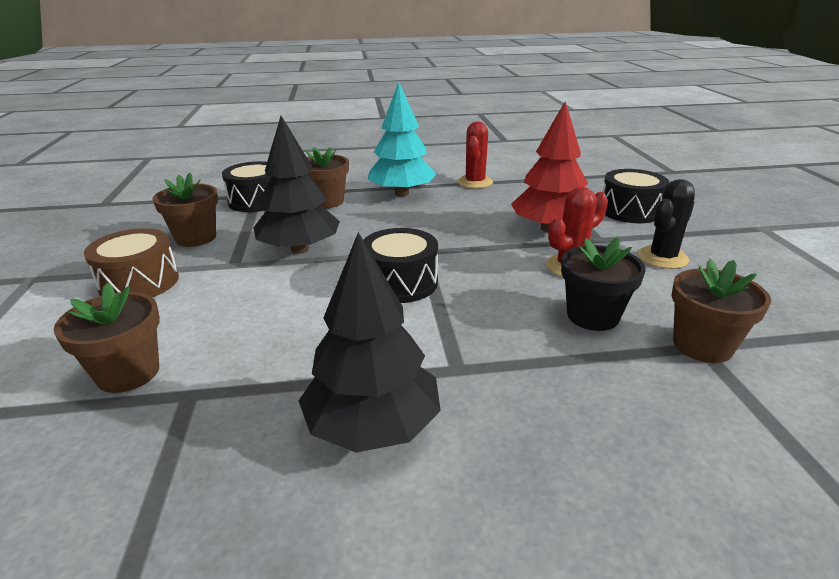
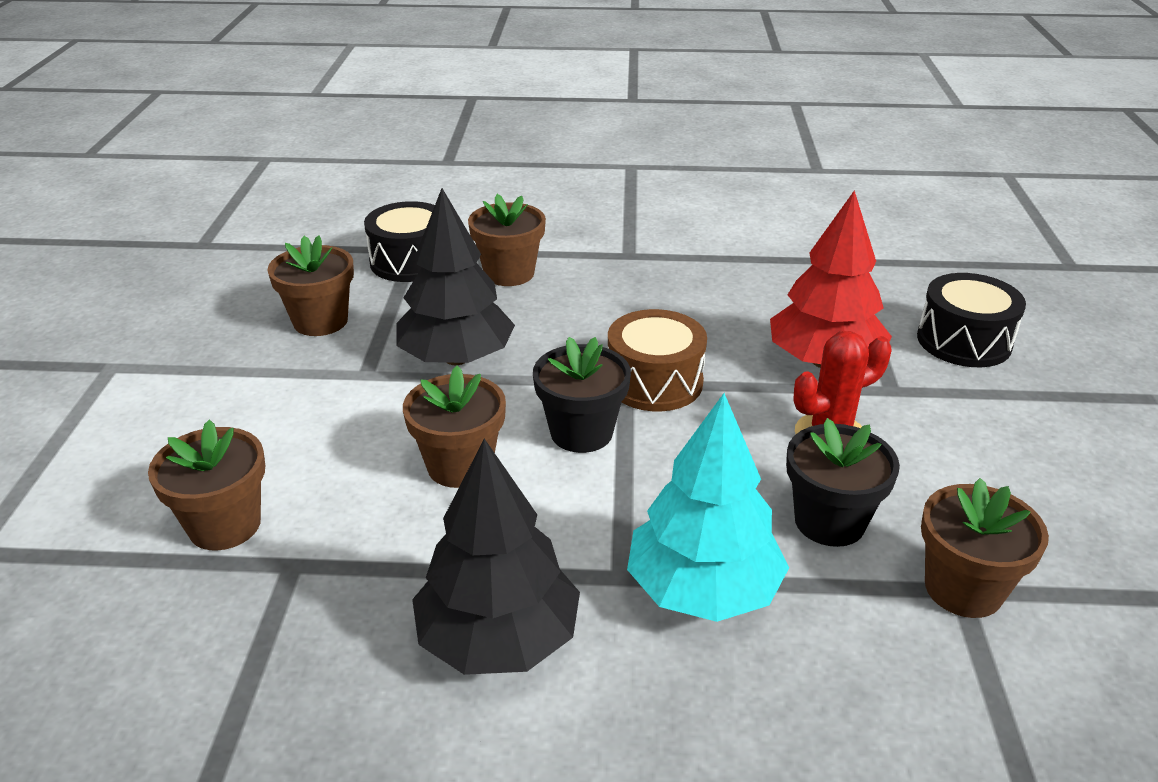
camera: 10 degrees right, 5 degrees up
brown drum [84,228,179,297] -> brown drum moved to [608,309,707,411]
black drum [363,228,438,303] -> black flower pot [533,337,631,453]
turquoise tree [368,82,436,196] -> turquoise tree moved to [627,393,789,622]
red cactus [457,121,493,189] -> none
black cactus [638,179,695,269] -> none
none -> brown flower pot [403,365,506,488]

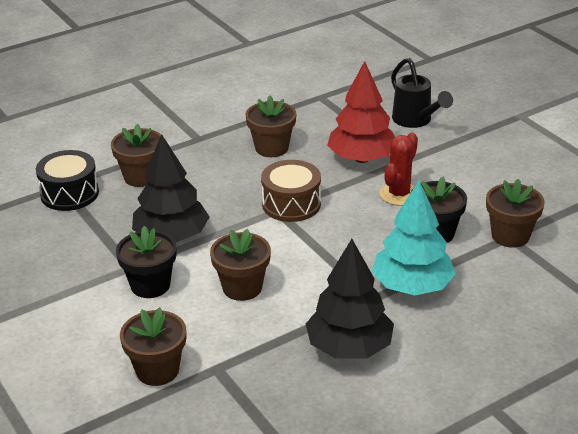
camera: 35 degrees left, 0 degrees up
brown flower pot [267,235,354,336] -> brown flower pot moved to [245,96,296,157]
black flower pot [533,337,631,453] -> black flower pot moved to [116,226,177,298]
black drum [917,273,1026,367] -> black watering can [391,58,453,128]

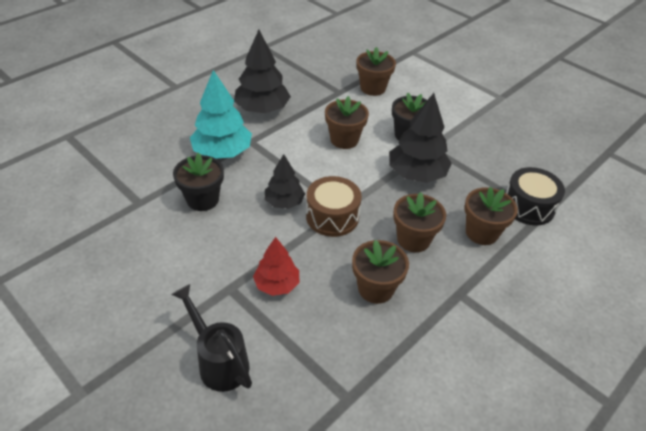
camera: 165 degrees right, 10 degrees up
red tree [327,61,395,163] -> red tree [253,237,299,296], size x0.62
red cactus [379,132,418,206] -> none
brown flower pot [486,179,545,248] -> brown flower pot moved to [393,192,446,252]
none -> black tree [265,154,305,209]

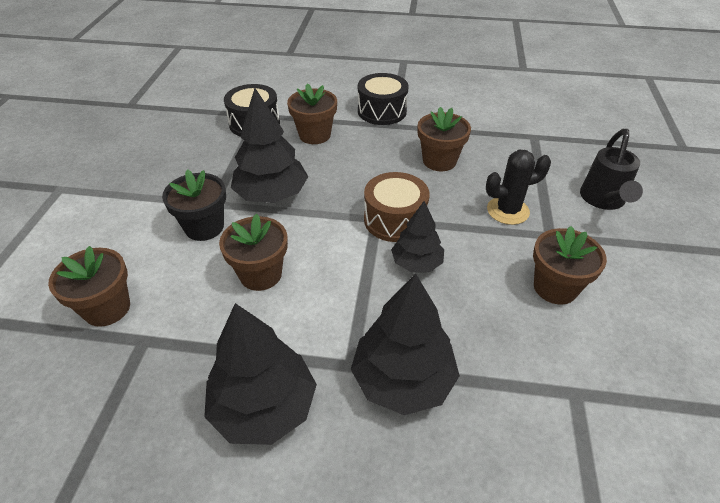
camera: 125 degrees left, 0 degrees up
black flower pot [173,152,224,211] -> none
turquoise tree [190,70,252,159] -> black tree [351,273,460,415]
red tree [253,237,299,296] -> black cactus [486,150,551,225]
brown flower pot [393,192,446,252] -> brown flower pot moved to [533,226,607,305]
none -> black drum [358,73,409,125]

